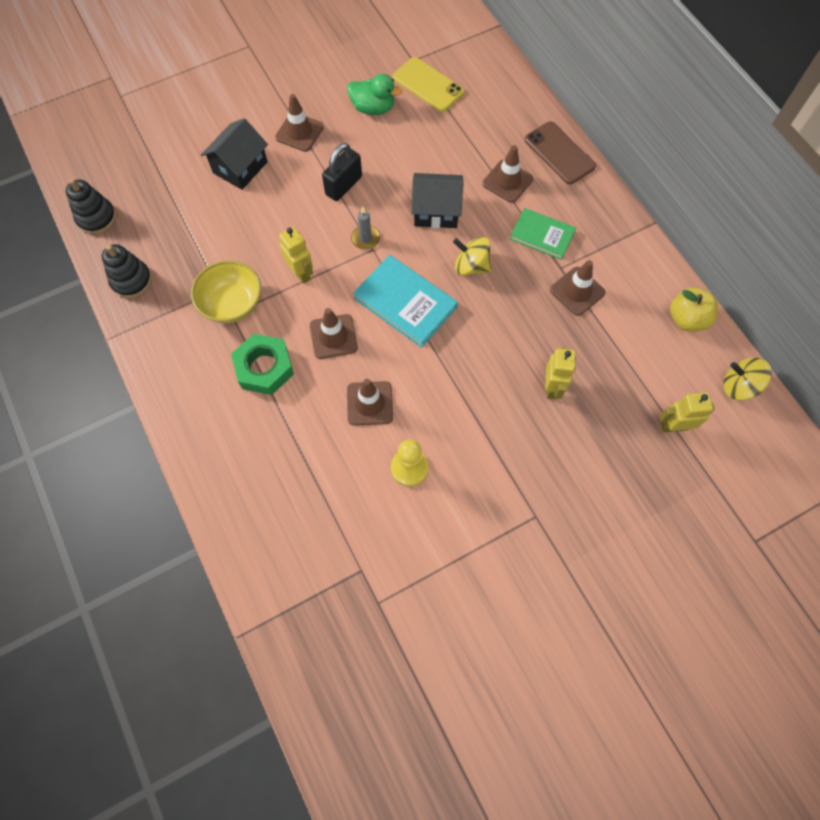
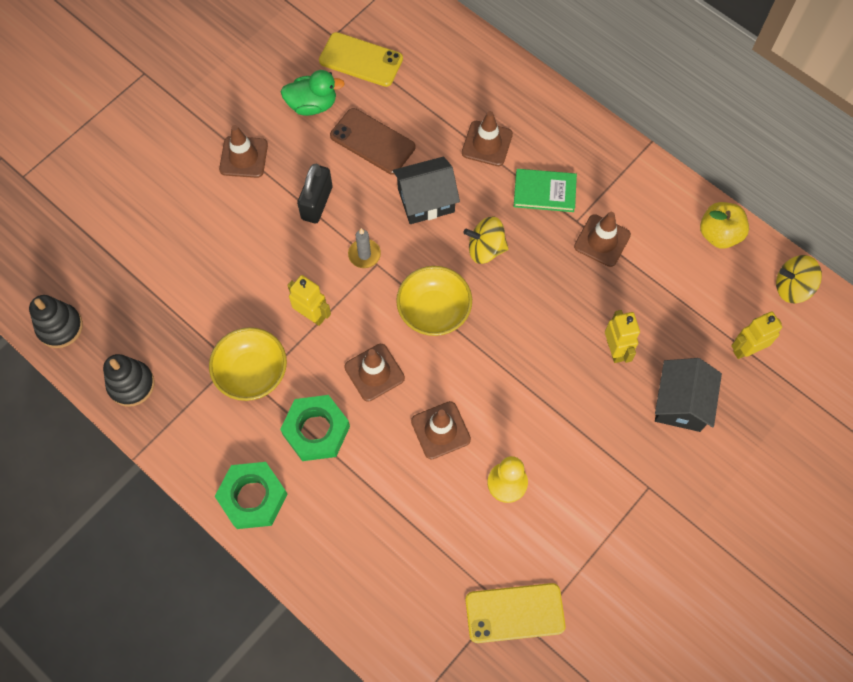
camera: 20 degrees left, 0 degrees up
black house [201,118,268,190] -> black house moved to [655,358,722,432]
turquoise book [353,255,458,348] -> yellow bowl [396,266,472,336]
brown phone [525,121,596,184] -> brown phone moved to [330,108,415,175]
none -> green nut [215,462,288,529]
none -> yellow phone [465,583,566,643]

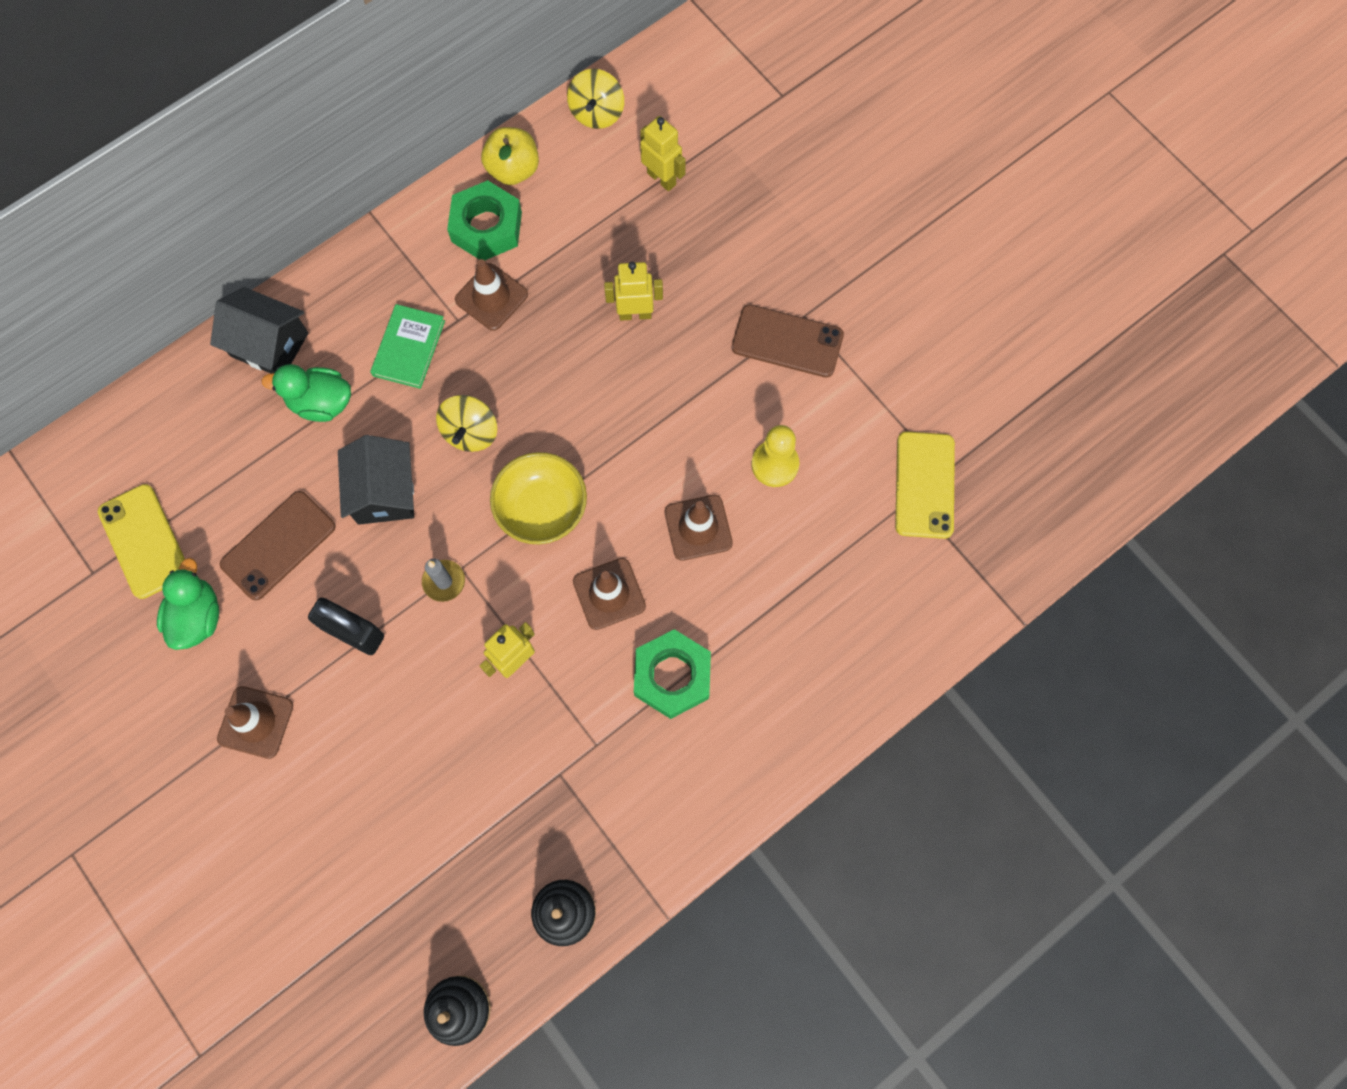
camera: 80 degrees left, 5 degrees up
yellow bowl [209,327,287,401] -> none
green nut [215,462,288,529] -> green nut moved to [447,180,522,261]
yellow phone [319,32,403,87] -> yellow phone turned 60 degrees counterclockwise [98,484,185,599]
brown traffic cone [462,111,513,166] -> green duck [261,364,351,422]
black house [655,358,722,432] -> black house moved to [210,287,308,373]
yellow robot [731,311,782,359] -> yellow robot turned 150 degrees clockwise [640,116,686,191]
none -> brown phone [732,304,844,377]

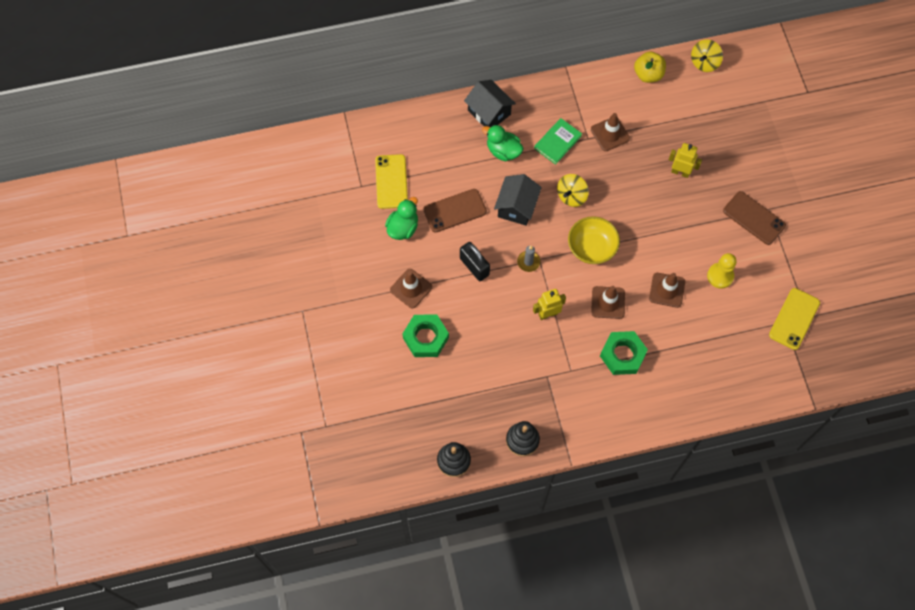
camera: 25 degrees right, 5 degrees down
green nut [447,180,522,261] -> green nut moved to [403,314,449,357]
yellow robot [640,116,686,191] -> none

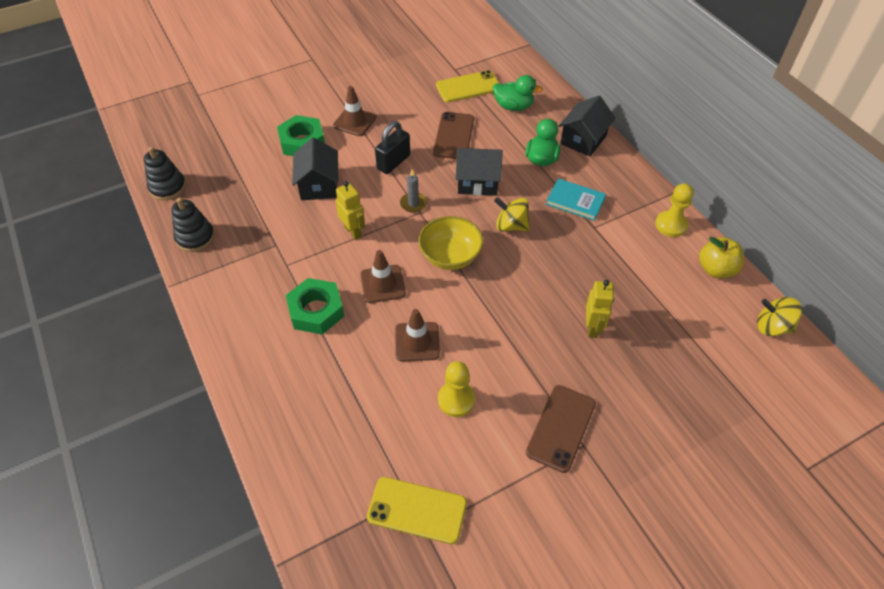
camera: 75 degrees right, 15 degrees down
green duck [385,197,418,240] -> green duck moved to [493,75,543,111]
brown phone [423,189,487,233] -> brown phone turned 45 degrees clockwise [433,112,474,159]
green book [534,118,582,165] -> turquoise book [546,178,606,221]
brown traffic cone [591,113,630,151] -> none
none -> black house [292,137,338,200]
none -> yellow pawn [655,183,694,237]

